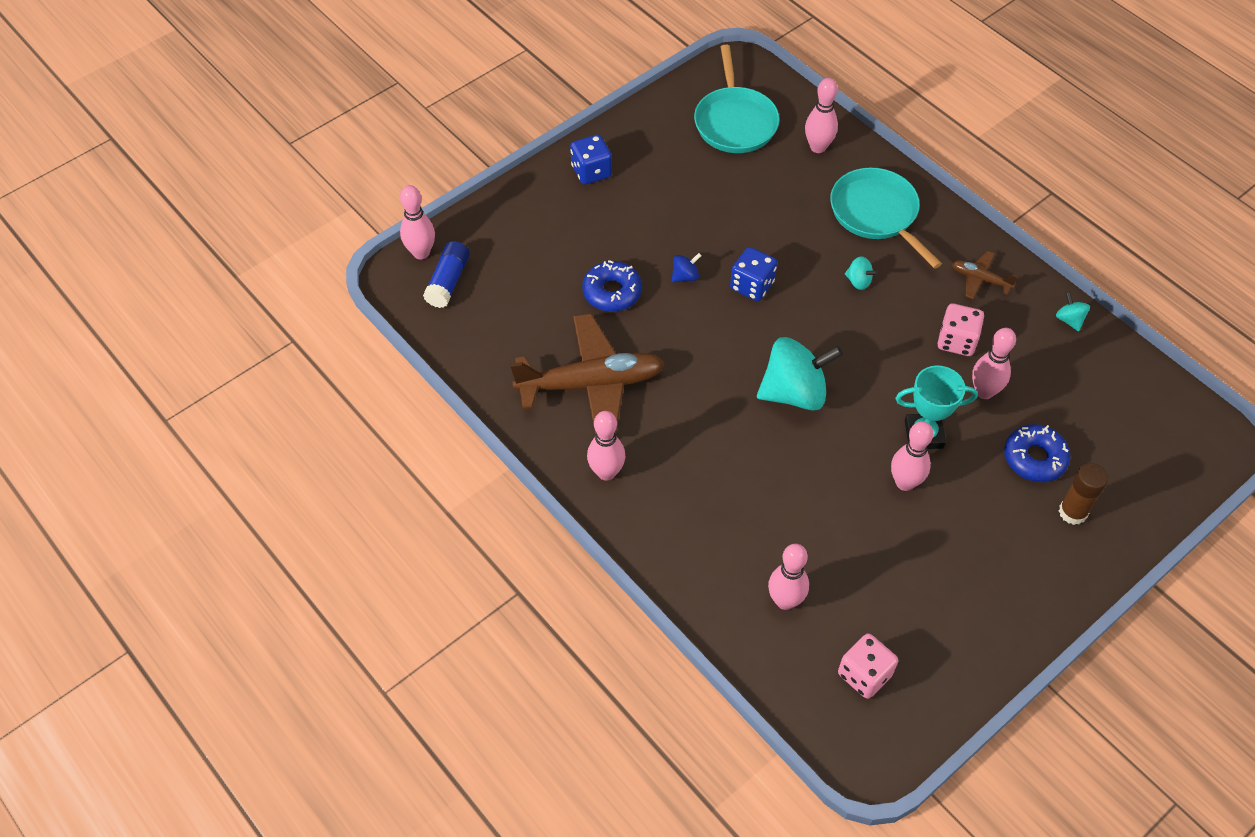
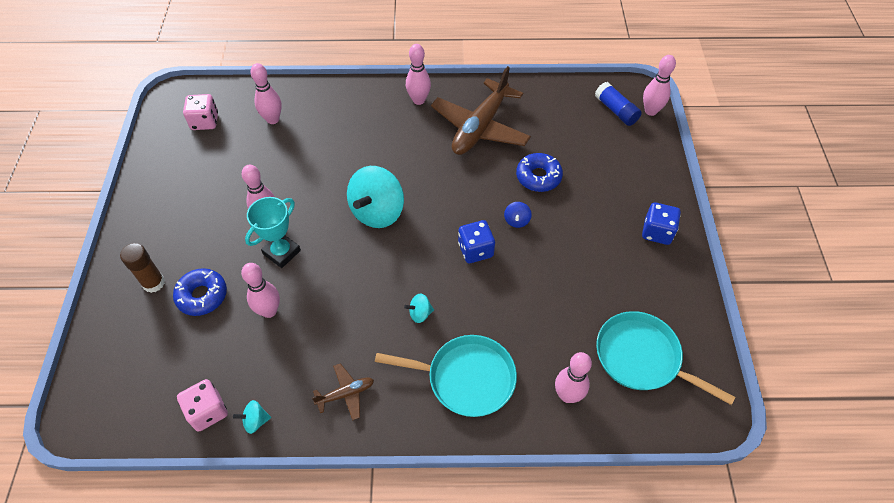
camera: 130 degrees right, 0 degrees up
pink dice [938,303,984,356] -> pink dice moved to [177,379,228,431]
turquoise spinning top [1056,292,1090,331] -> turquoise spinning top turned 150 degrees clockwise [233,400,271,434]

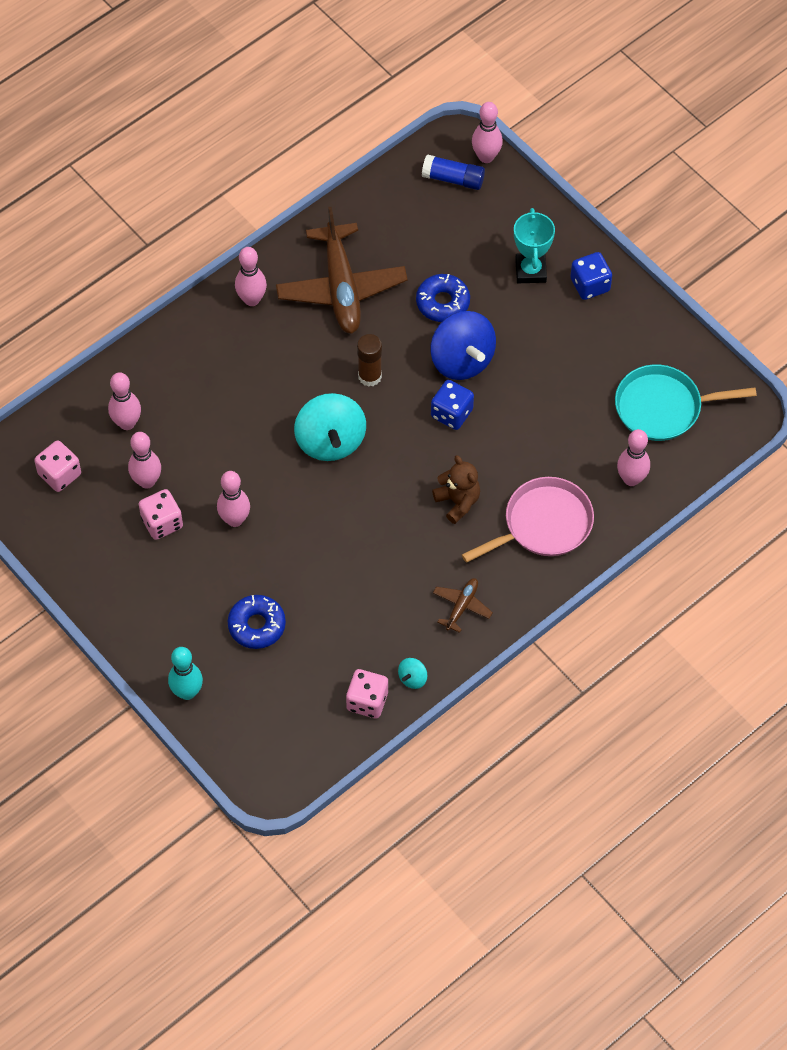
camera: 40 degrees left, 5 degrees up
brown glue stick [120,243,165,293] -> brown glue stick moved to [357,334,382,387]
pink bowling pin [241,263,280,318] -> pink bowling pin moved to [128,432,161,489]
turquoise trophy [245,197,301,268] -> turquoise trophy moved to [514,208,555,283]
turquoise pan [375,335,517,417] -> pink pan [462,477,594,563]
turquoise spinning top [404,293,434,323] -> brown teddy bear [432,455,480,524]
blue spinning top [504,202,532,228] -> blue spinning top [431,311,496,380], size x2.31
none -> pink dice [139,489,183,540]
none -> turquoise bowling pin [168,647,203,700]

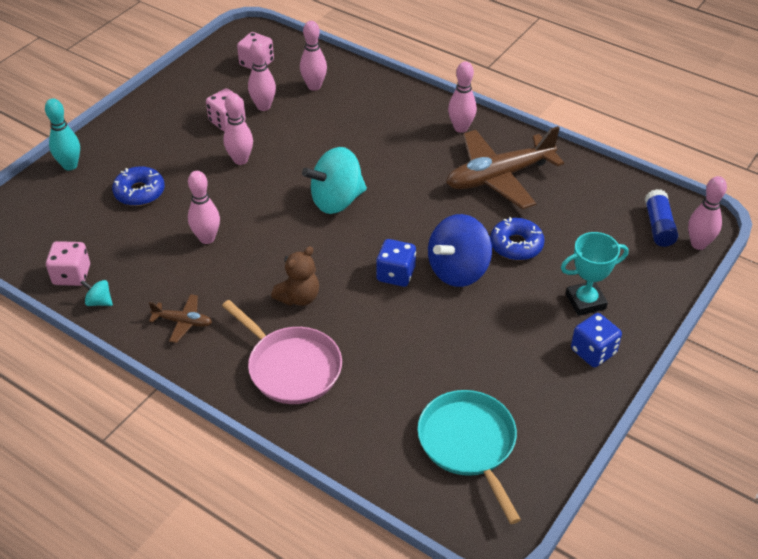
camera: 75 degrees right, 15 degrees down
brown glue stick [357,334,382,387] -> none
pink bowling pin [617,429,650,486] -> pink bowling pin moved to [188,171,220,244]

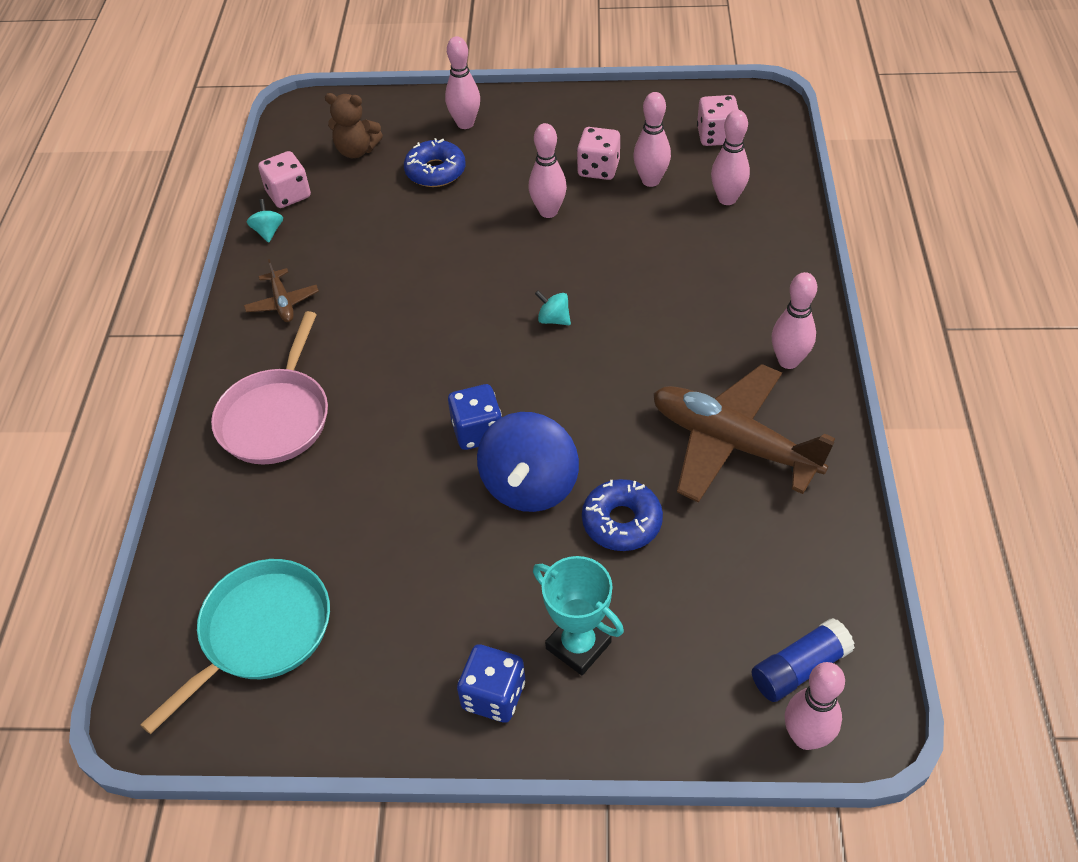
camera: 60 degrees right, 5 degrees up
turquoise bowling pin [45,98,80,170] -> none
pink bowling pin [188,171,220,244] -> pink bowling pin moved to [445,36,480,129]
brown teddy bear [271,246,319,306] -> brown teddy bear moved to [325,93,383,158]
turquoise spinning top [302,147,367,214] -> turquoise spinning top [535,291,571,325], size x0.43
blue spinning top [428,214,492,287] -> blue spinning top turned 90 degrees counterclockwise [477,412,579,512]

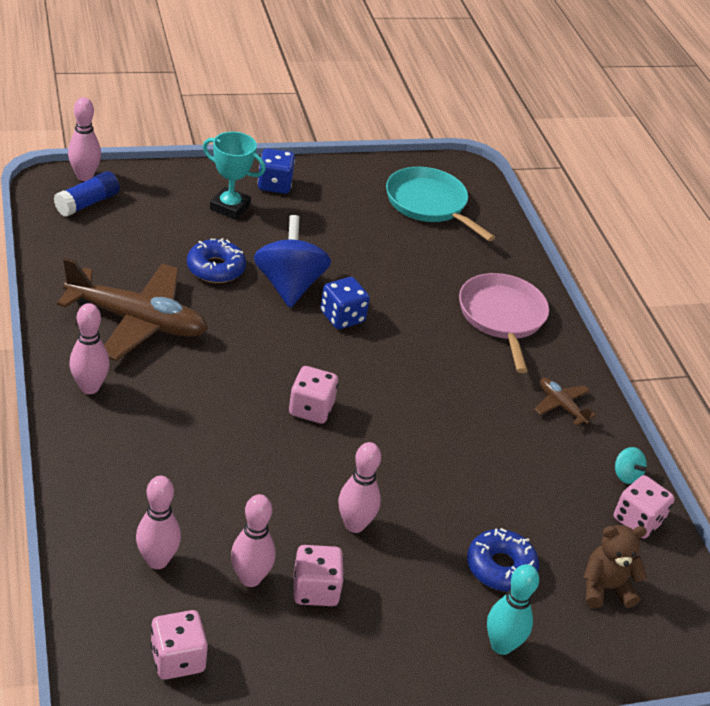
camera: 155 degrees right, 10 degrees down
turquoise pan [140,559,330,734] -> turquoise pan turned 120 degrees clockwise [386,167,495,241]
pink bowling pin [445,36,480,129] -> turquoise bowling pin [487,564,539,655]
turquoise spinning top [535,291,571,325] -> pink dice [289,366,338,424]

